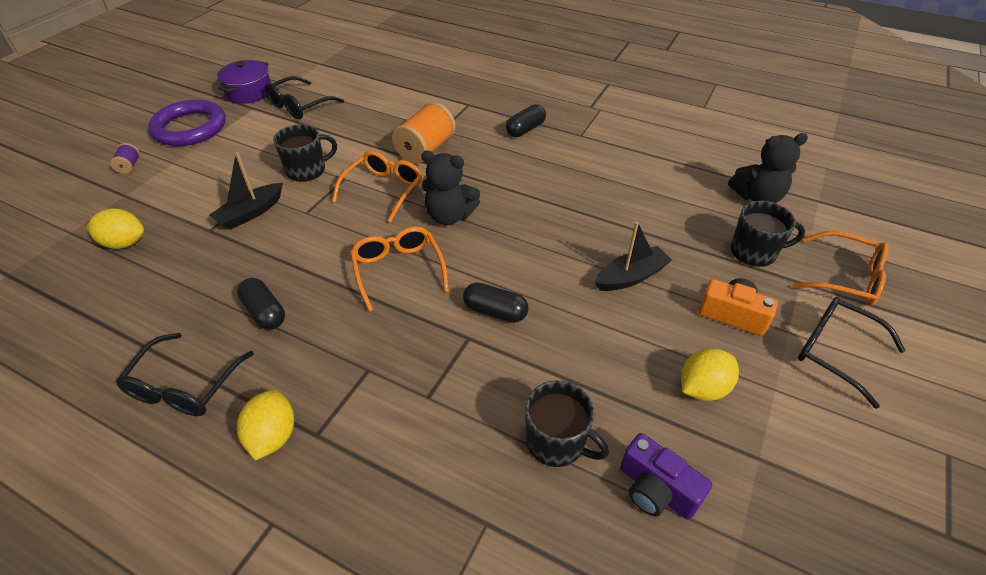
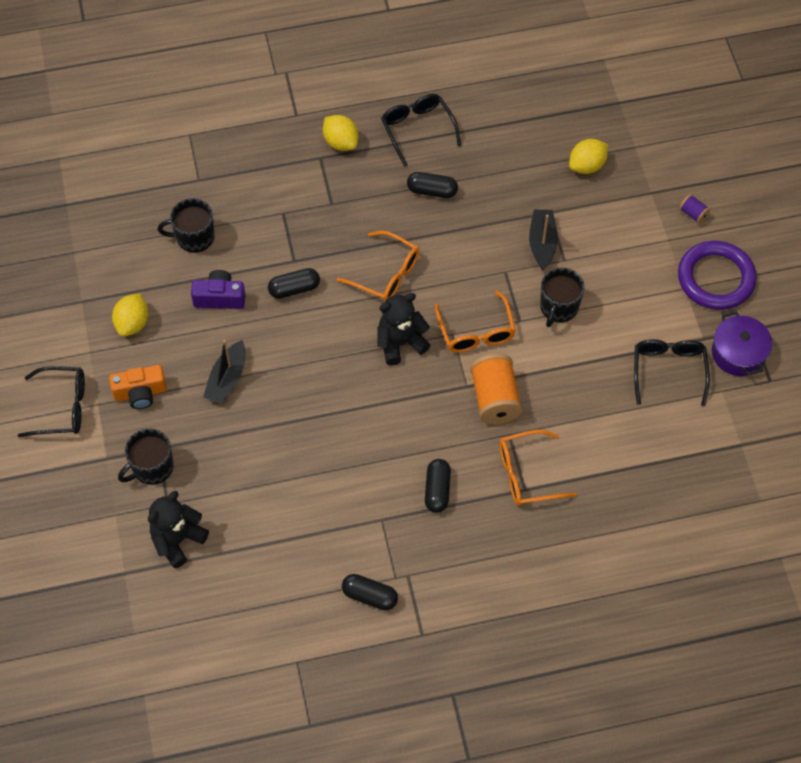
camera: 140 degrees right, 15 degrees up
purple camera [620,433,712,520] -> purple camera moved to [191,270,246,309]
orange glasses [792,231,889,306] -> orange glasses moved to [499,430,577,505]
none -> black capsule [342,574,398,611]

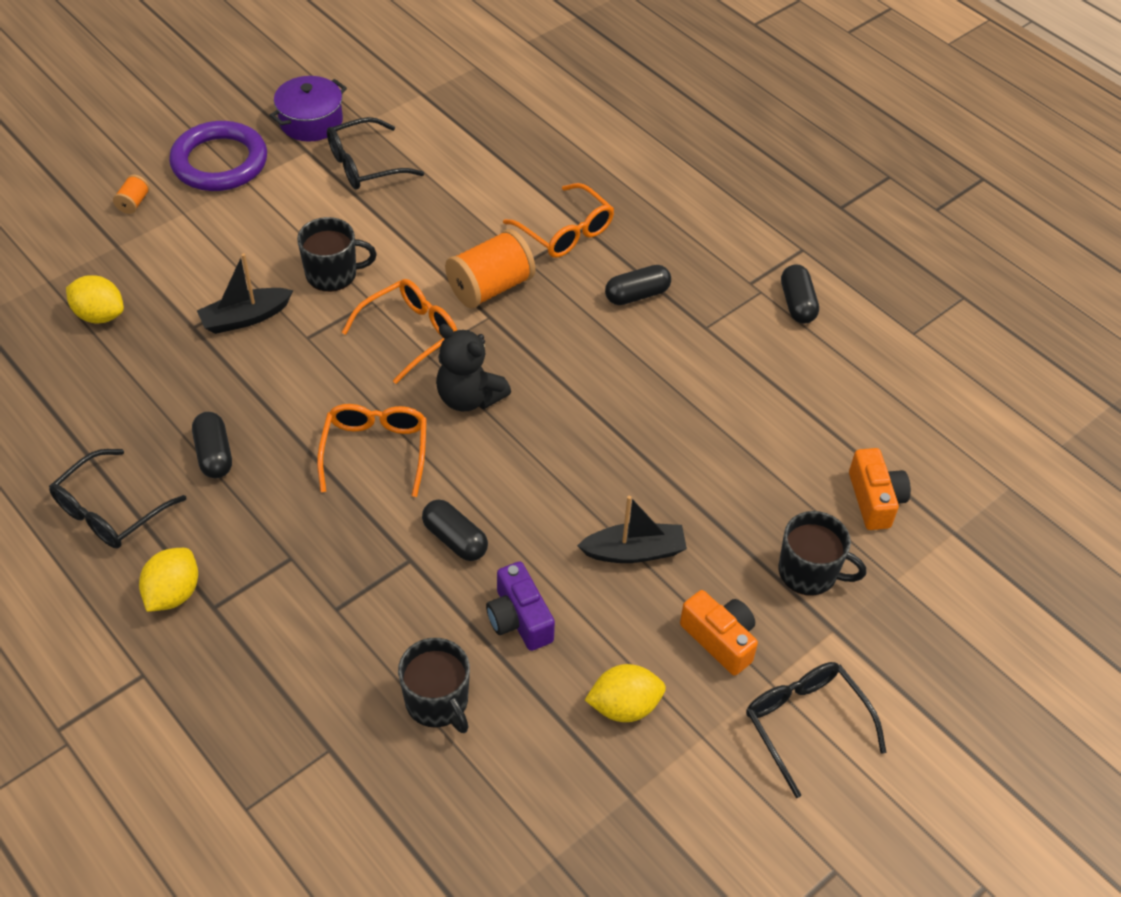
camera: 120 degrees left, 10 degrees down
black teddy bear [148,491,209,568] -> orange camera [849,448,911,530]
purple spool [679,194,711,224] -> orange spool [113,175,150,214]

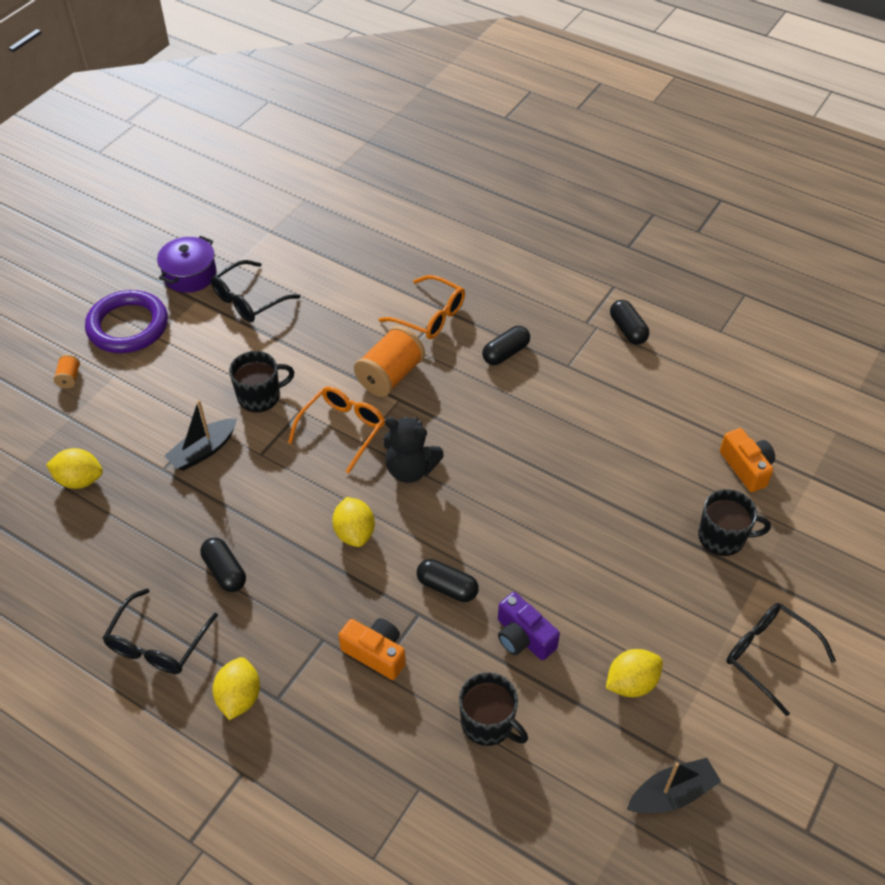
camera: 15 degrees left, 0 degrees up
orange glasses [317,404,427,497] -> yellow lemon [332,497,375,547]
black boat [577,496,687,563] -> black boat moved to [627,758,721,813]
orange camera [680,590,758,676] -> orange camera moved to [339,618,406,680]

